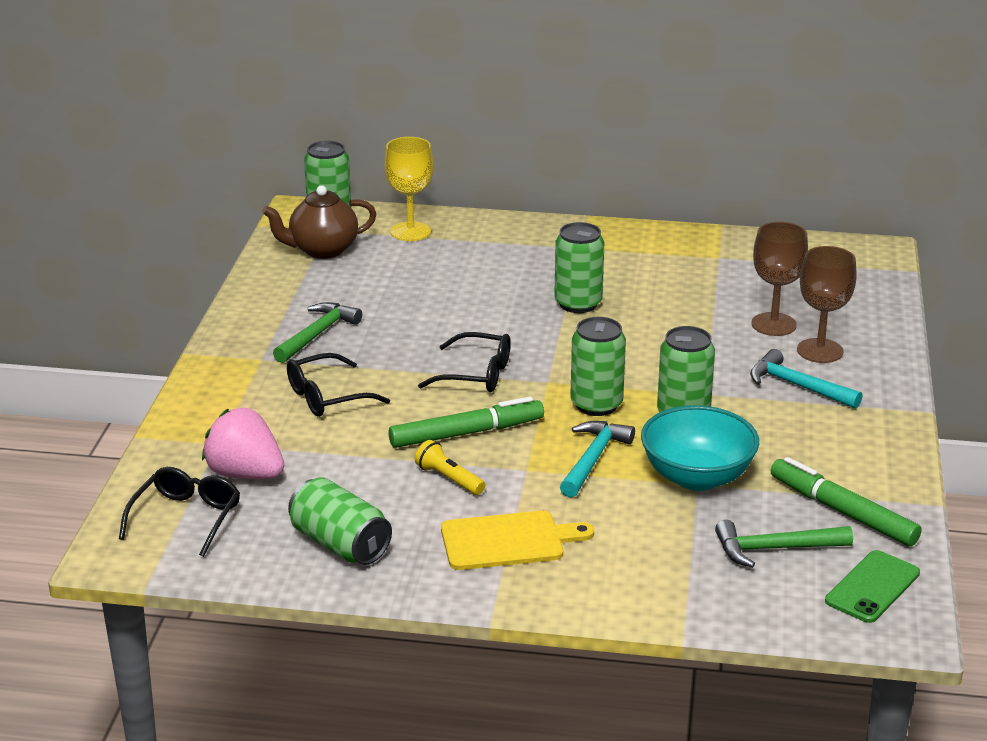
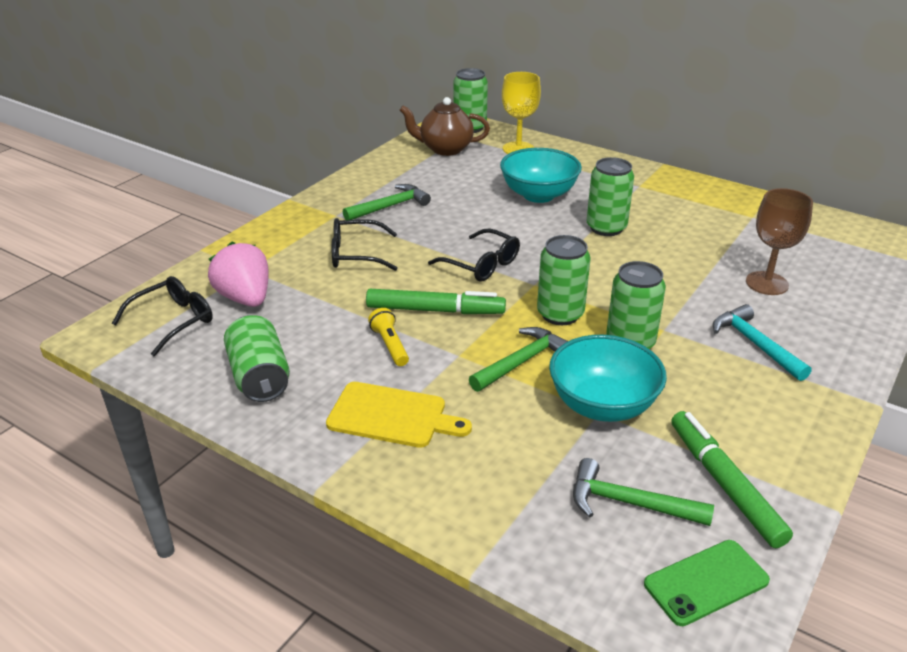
camera: 25 degrees right, 5 degrees up
turquoise hammer [560,421,635,498] -> green hammer [469,327,568,392]
brown goblet [797,246,857,363] -> none
none -> turquoise bowl [500,148,582,203]

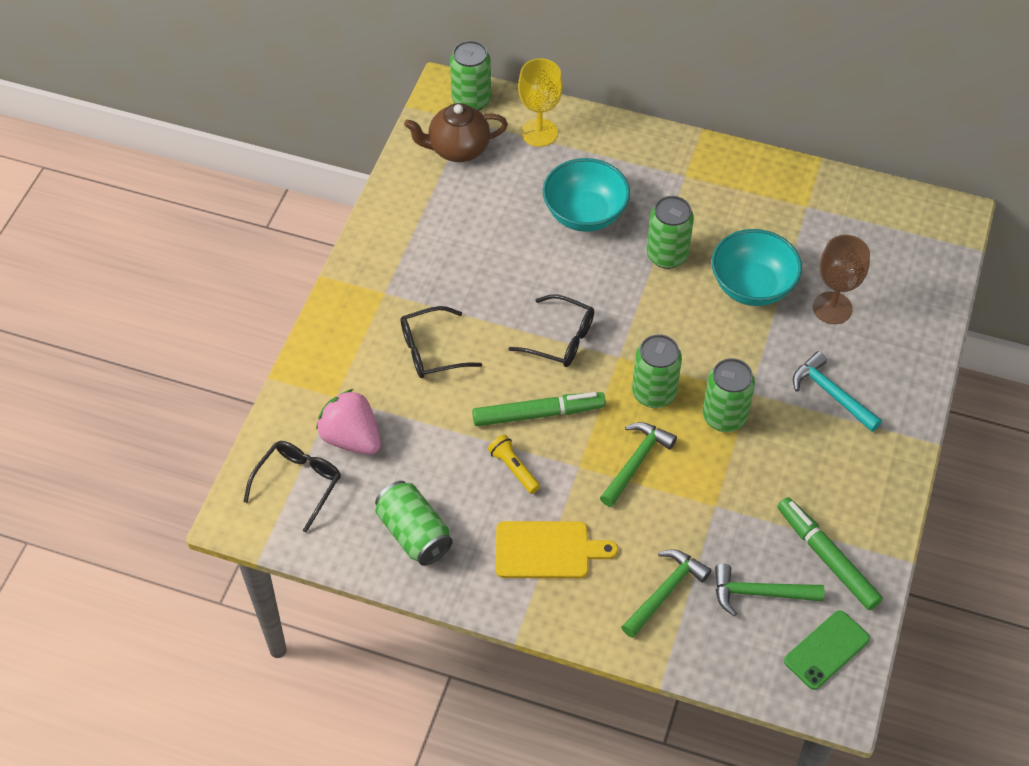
camera: 15 degrees left, 20 degrees up
green hammer [343,184,431,220] -> green hammer moved to [621,550,711,638]
turquoise bowl [549,335,667,422] -> turquoise bowl moved to [712,229,802,306]

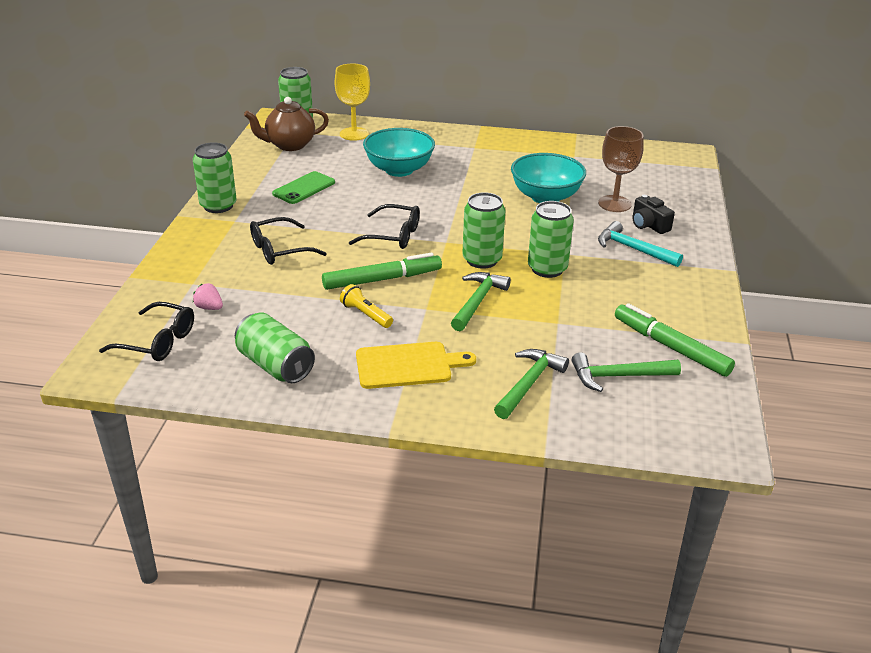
camera: 10 degrees left, 20 degrees down
black glasses [243,441,341,532] -> black glasses turned 90 degrees clockwise [99,302,194,361]
pink strawberry [316,389,381,455] -> pink strawberry [193,283,223,310], size x0.48
green can [647,196,694,269] -> green can moved to [193,142,237,213]
green phone [784,610,870,690] -> green phone moved to [272,171,335,204]
none -> black camera [632,195,675,234]

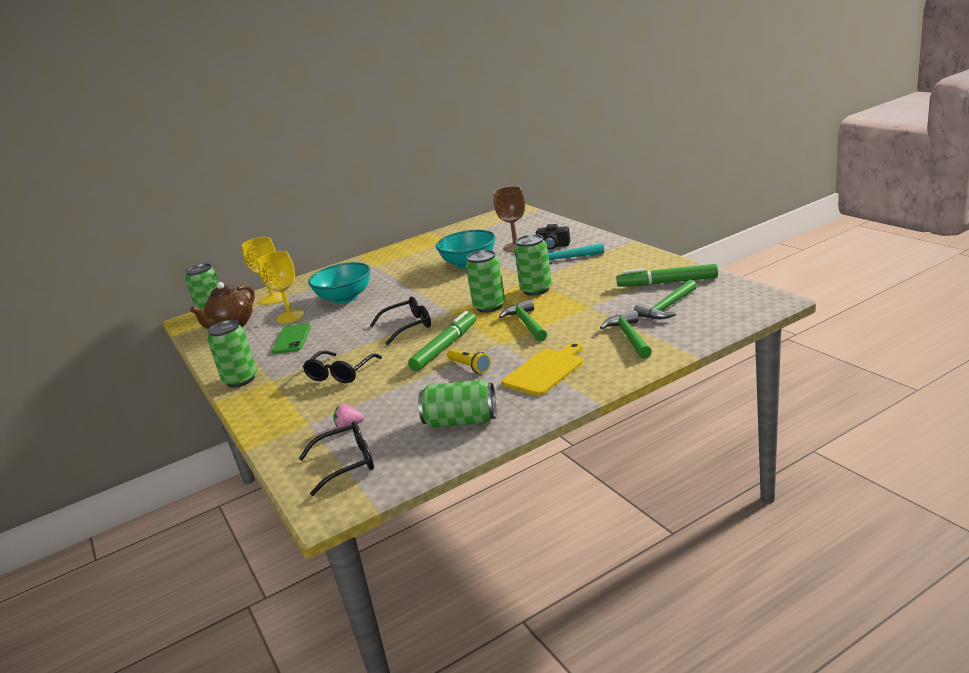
camera: 35 degrees left, 10 degrees down
yellow flashlight [340,284,393,328] -> yellow flashlight turned 135 degrees counterclockwise [447,349,491,373]
none -> yellow goblet [258,251,304,323]

